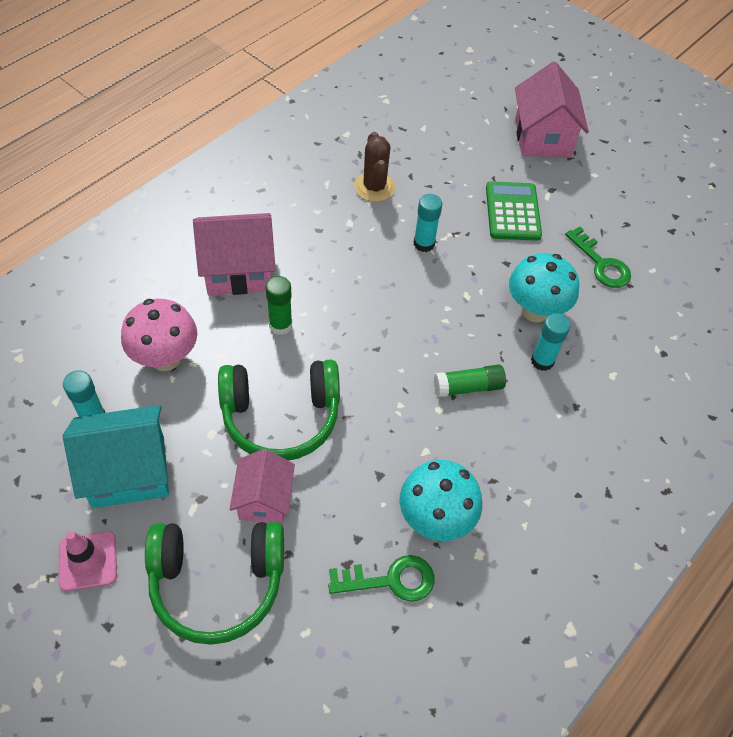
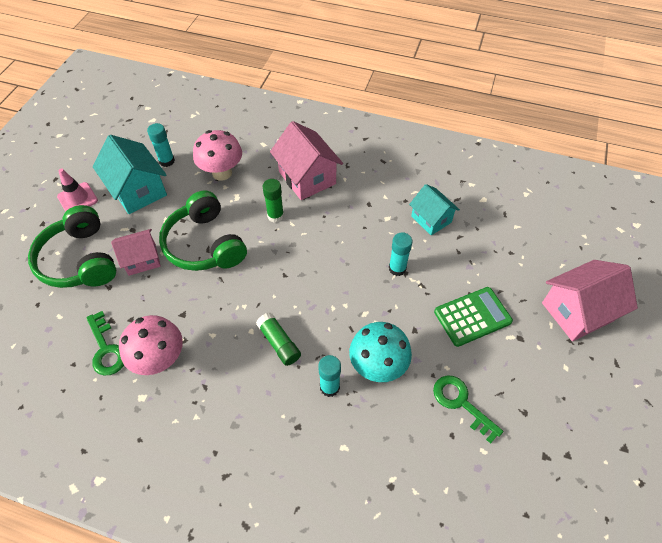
camera: 70 degrees right, 0 degrees up
brown cactus [354,132,395,202] -> turquoise house [409,184,460,235]
turquoise mushroom [400,460,482,541] -> pink mushroom [119,315,183,375]
green key [565,227,631,288] -> green key turned 105 degrees clockwise [433,375,503,444]

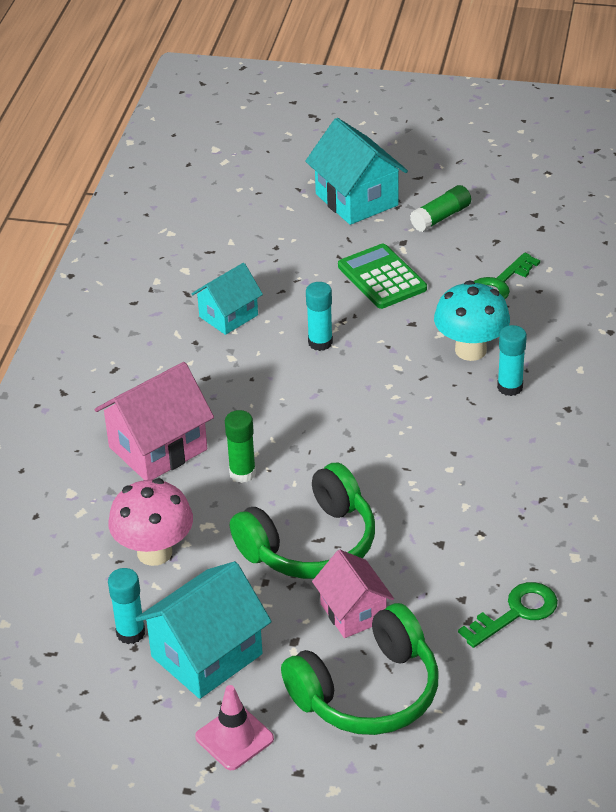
camera: 95 degrees left, 15 degrees down
pink mushroom [119,315,183,375] -> none
green glue stick [256,312,301,366] -> green glue stick moved to [410,185,471,232]
pink house [542,260,638,341] -> turquoise house [305,118,408,225]

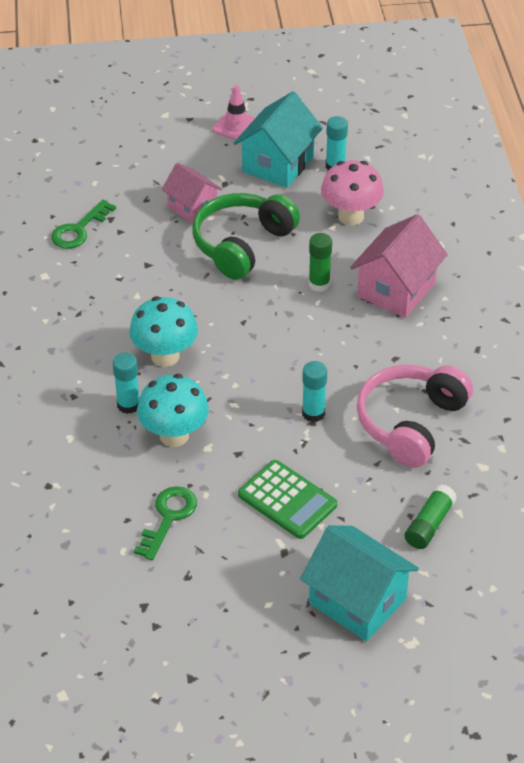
camera: 160 degrees right, 5 degrees up
turquoise house [192,263,263,335] -> pink headphones [356,364,473,468]
green headphones [281,603,439,735] -> none
green glue stick [410,185,471,232] -> green glue stick moved to [405,484,457,549]
none -> turquoise mushroom [129,296,198,367]

